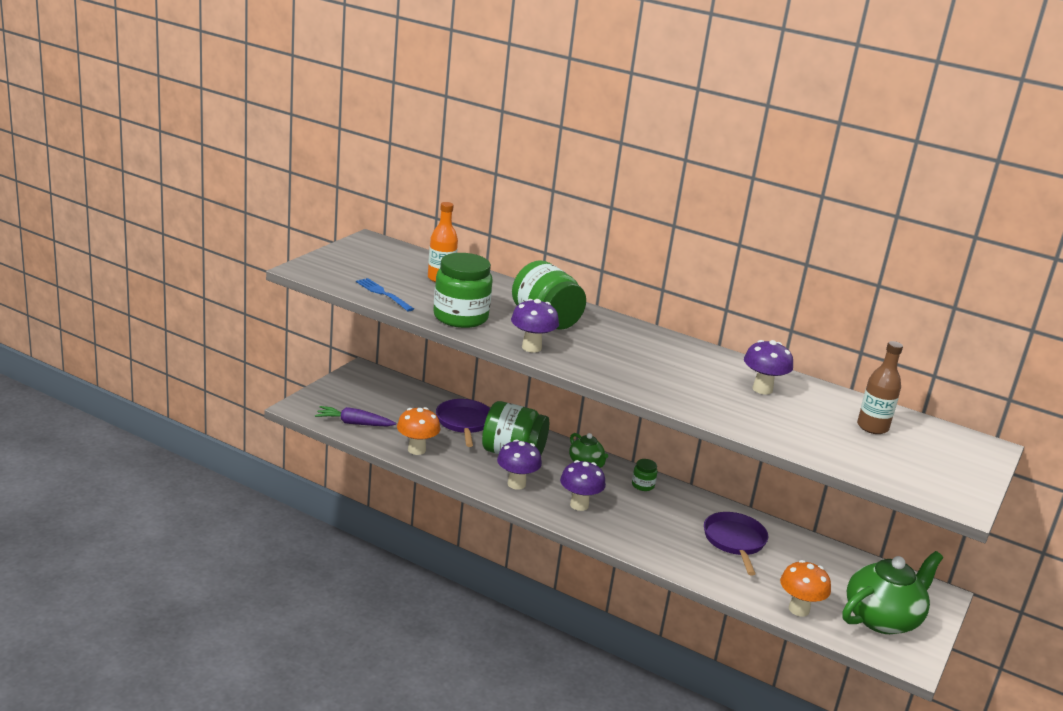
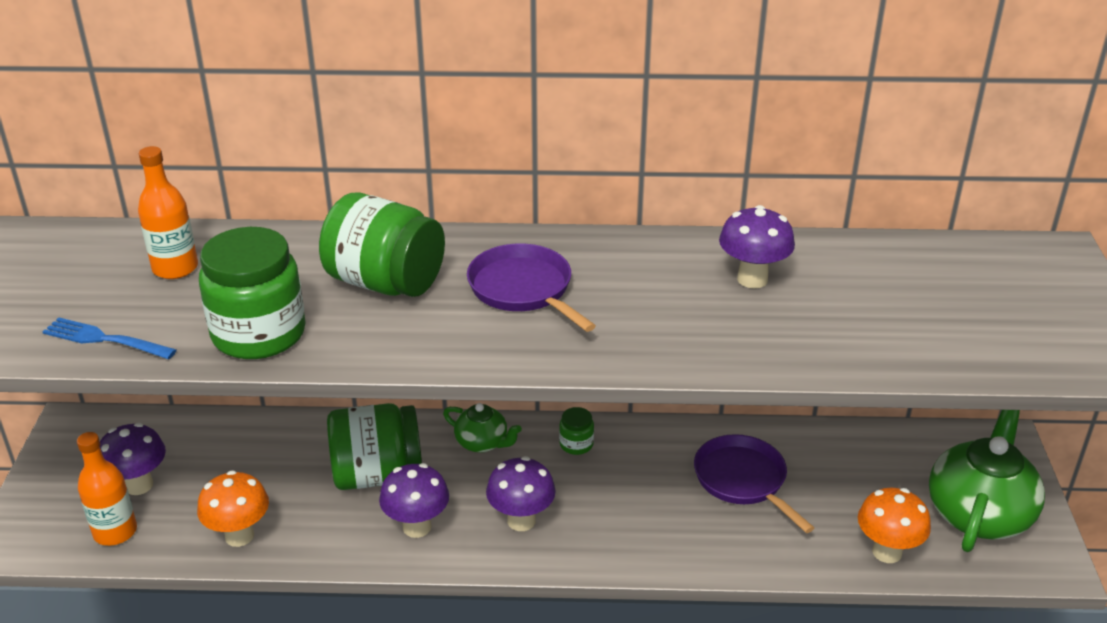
camera: 25 degrees left, 10 degrees up
purple carrot [315,406,396,426] -> orange bottle [77,432,137,546]
purple pan [436,399,490,447] -> purple pan moved to [467,244,596,332]
purple mushroom [511,299,559,353] -> purple mushroom moved to [100,423,166,495]
brown bottle [857,341,903,434] -> none

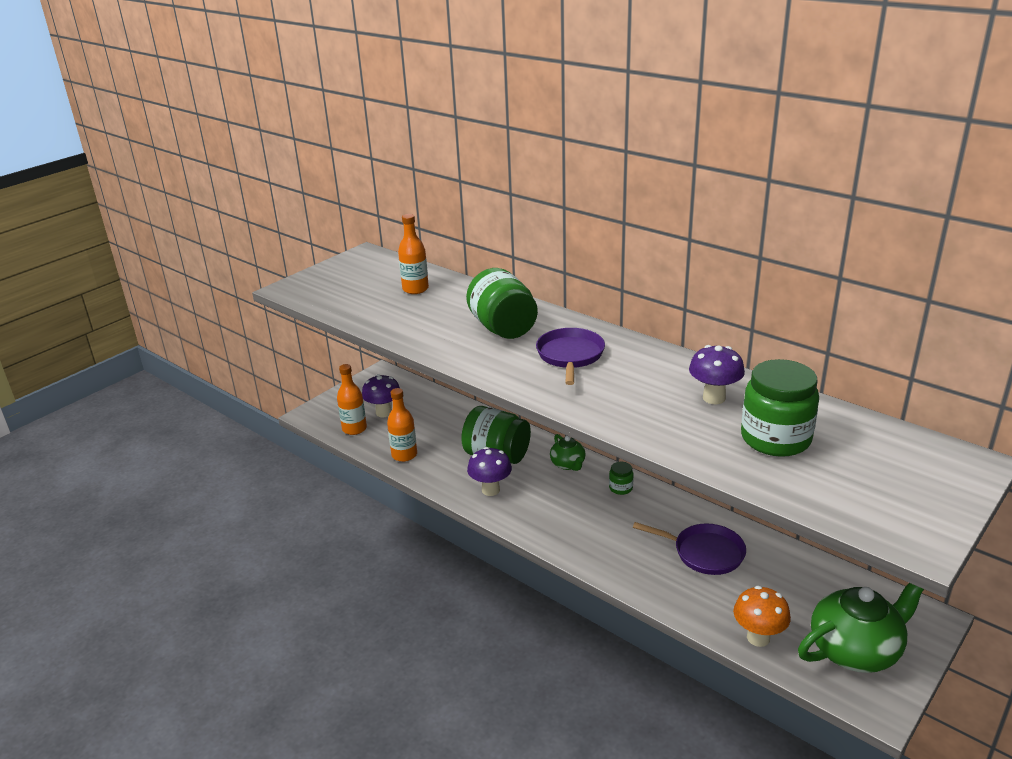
camera: 40 degrees right, 5 degrees down
blue fork [42,317,177,359] -> none
orange mushroom [197,471,269,547] -> orange bottle [387,388,417,462]
green jar [199,227,306,359] -> green jar moved to [741,359,819,457]
purple mushroom [486,456,556,531] -> none
purple pan [694,434,814,533] -> purple pan turned 105 degrees clockwise [633,522,746,575]

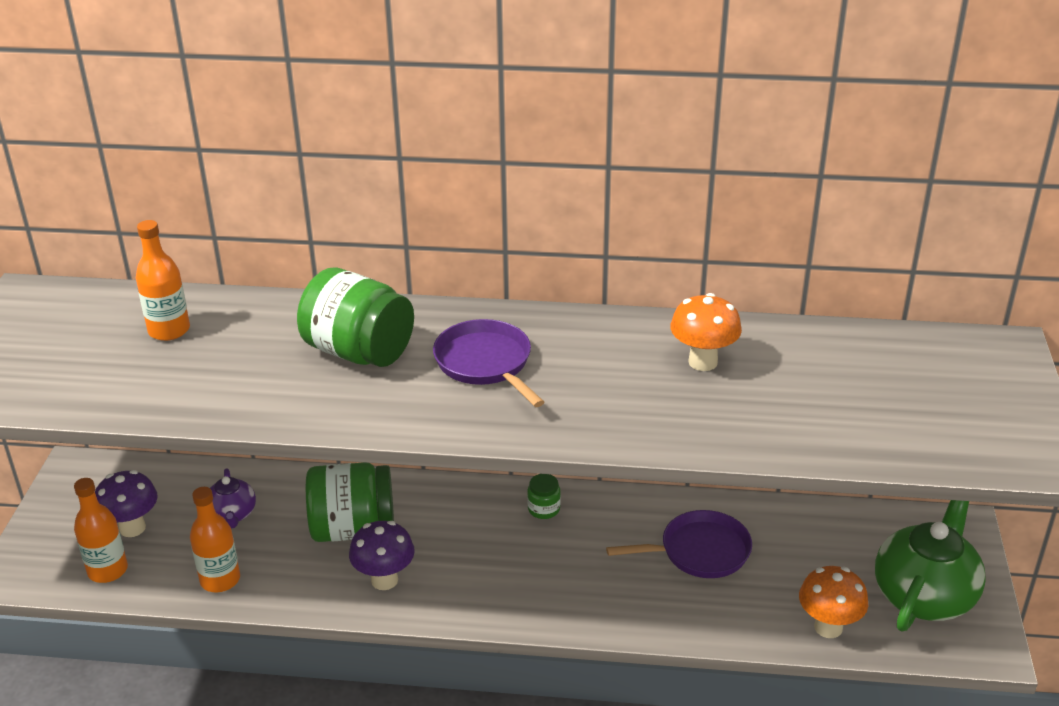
camera: 35 degrees left, 5 degrees up
green teapot [550,434,586,471] -> none
purple mushroom [689,345,745,404] -> orange mushroom [670,293,742,371]
green jar [741,359,819,457] -> none
none -> purple teapot [210,468,256,528]

